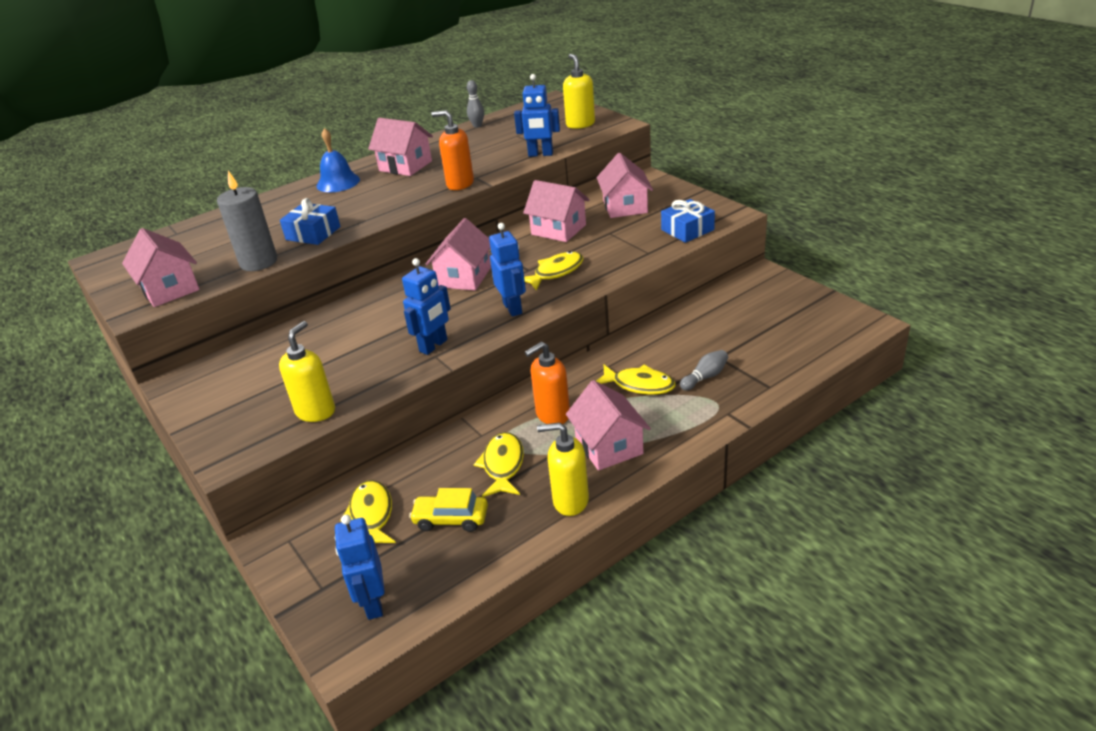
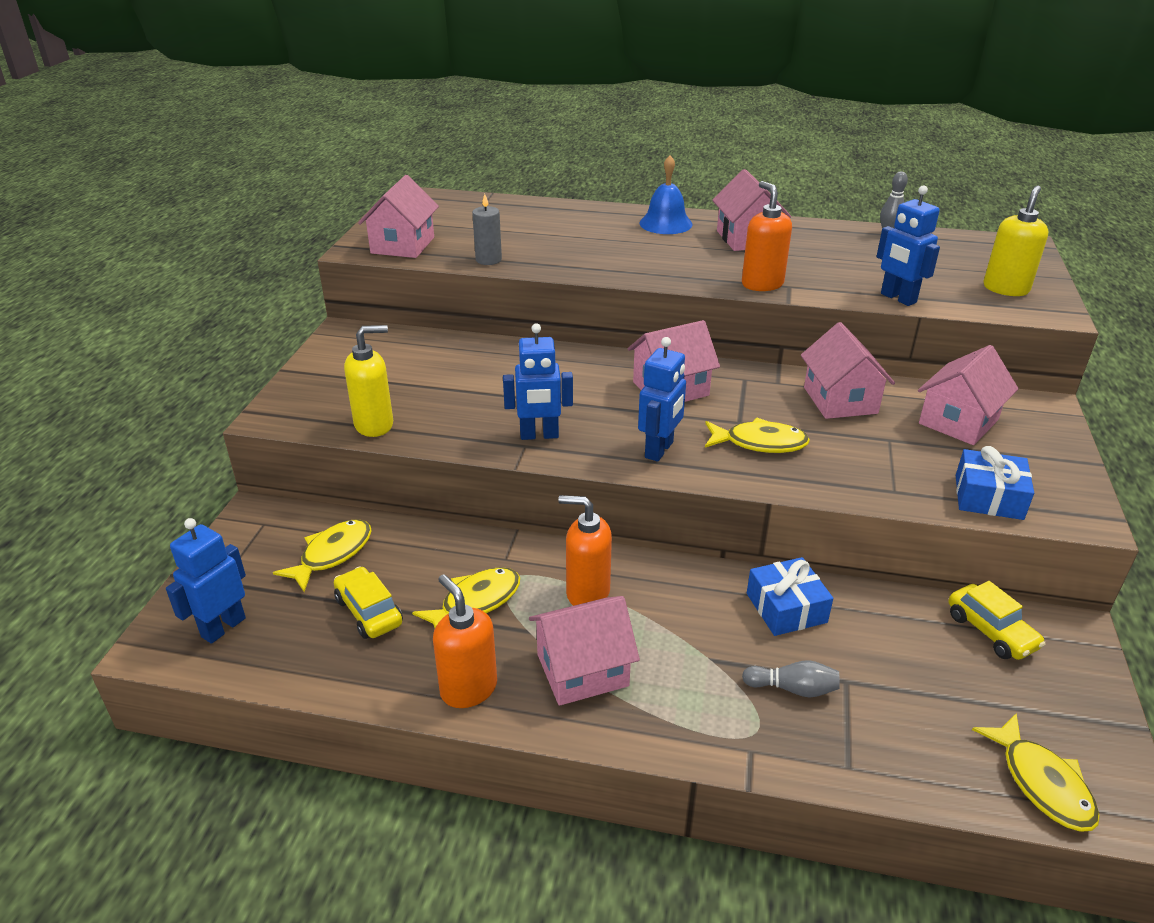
camera: 45 degrees right, 0 degrees up
grey candle [217,171,277,271] -> grey candle [472,194,502,265], size x0.62
blue gift [280,198,340,245] -> blue gift moved to [747,557,833,636]
yellow soap dispenser [537,422,589,516] -> orange soap dispenser [433,575,497,708]
pink house [566,380,651,471] -> pink house turned 45 degrees clockwise [529,596,640,706]
yellow fish [596,365,676,395] -> yellow fish moved to [972,713,1100,832]
none -> yellow car [948,581,1046,660]

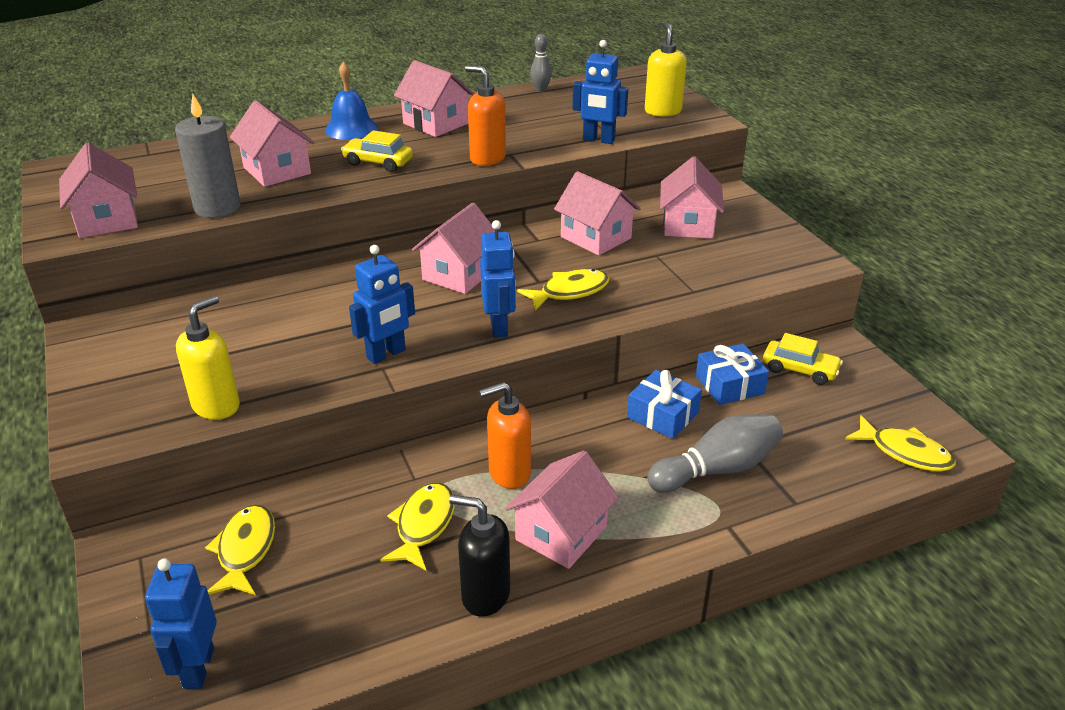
camera: 35 degrees left, 0 degrees up
yellow car [334,566,403,639] -> yellow car moved to [341,130,413,172]
orange soap dispenser [433,575,497,708] -> black soap dispenser [449,495,510,617]
grey candle [472,194,502,265] -> grey candle [175,94,240,218], size x1.62
grey bowling pin [742,660,840,697] -> grey bowling pin [647,414,783,493], size x1.82
blue gift [956,446,1034,520] -> blue gift moved to [696,344,769,405]
none -> pink house [230,100,315,187]

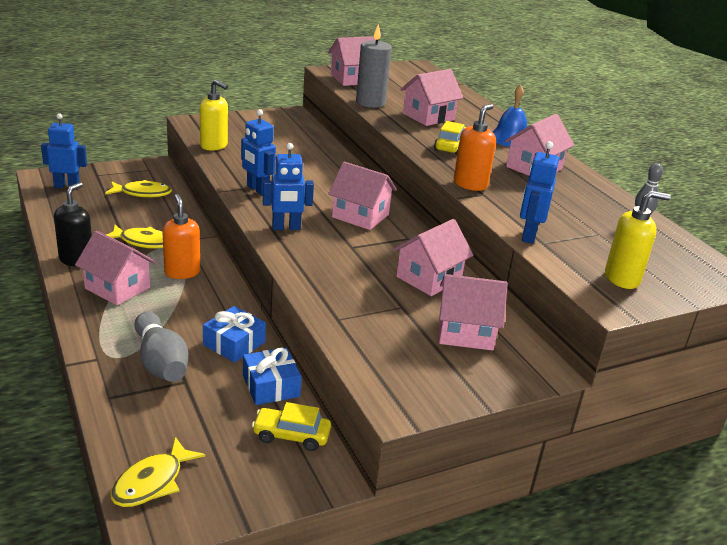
camera: 85 degrees right, 5 degrees down
yellow fish [517,269,609,311] -> none
yellow car [763,333,843,385] -> yellow car turned 75 degrees clockwise [252,402,331,451]

